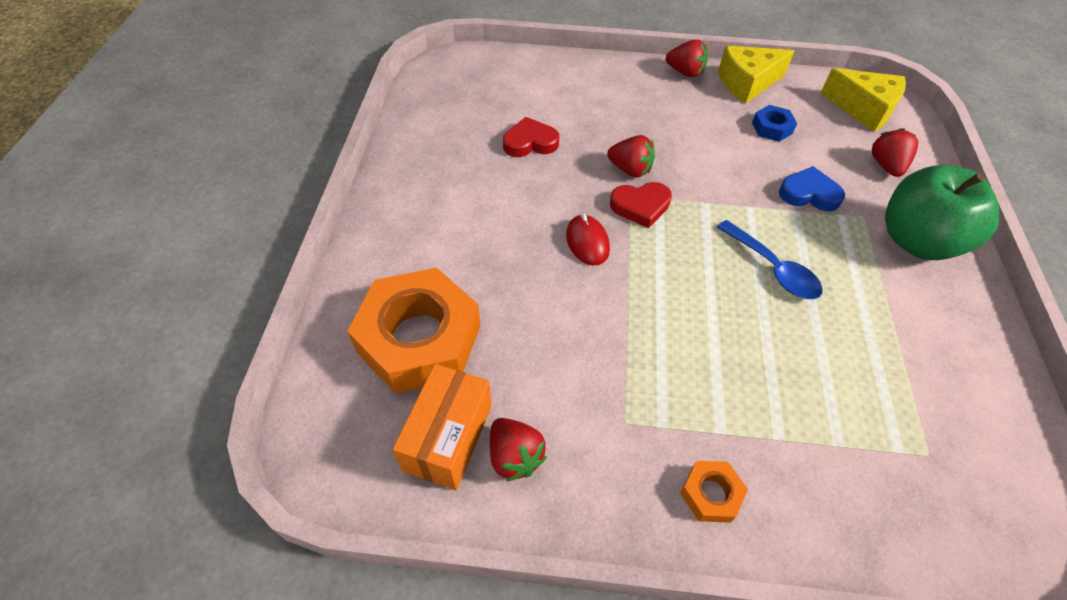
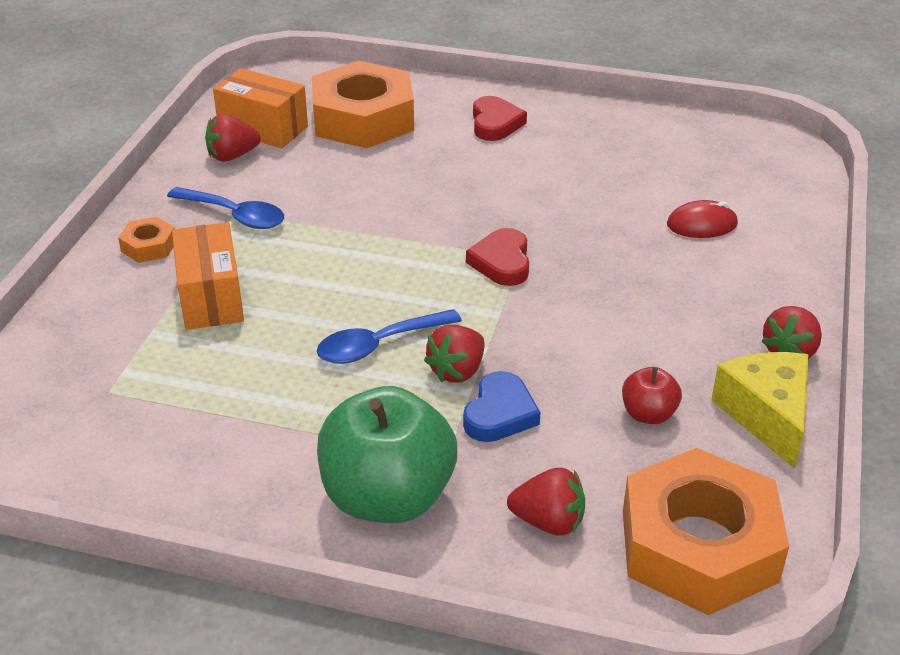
camera: 100 degrees right, 15 degrees down
red heart [503,117,559,157] -> red heart moved to [473,96,527,141]
red mouse [566,214,610,265] -> red mouse moved to [667,200,738,238]
red strawberry [607,135,655,178] -> red strawberry moved to [424,325,484,382]
blue nut [752,105,797,142] -> red apple [622,367,682,424]
yellow cheese [820,68,906,132] -> orange nut [623,448,789,615]
none -> blue spoon [167,187,284,229]
none -> orange box [172,222,244,330]

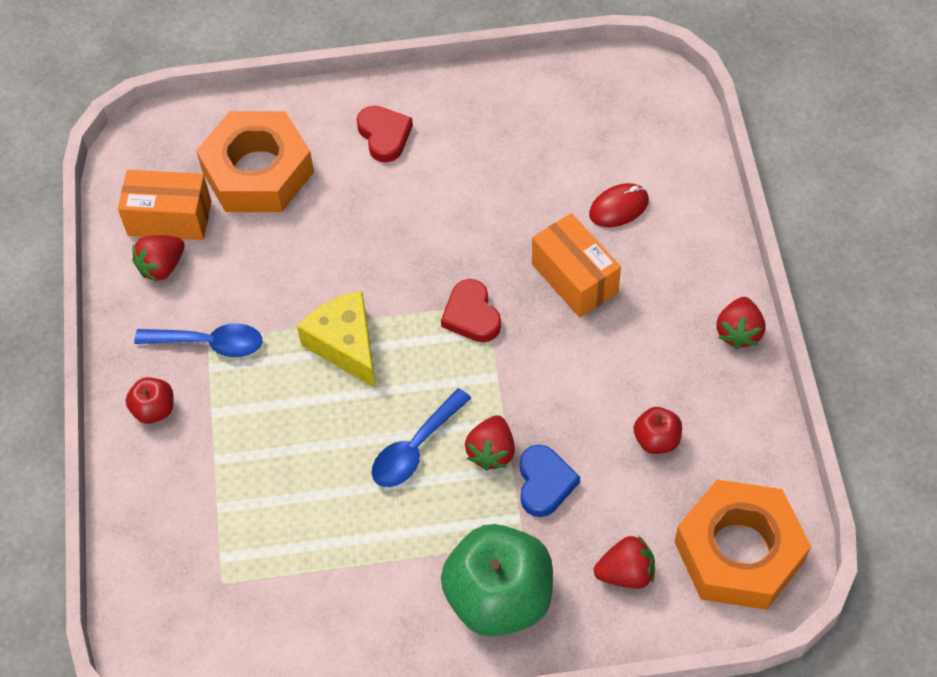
camera: 20 degrees left, 20 degrees up
orange nut [118,217,175,263] -> red apple [126,377,174,424]
orange box [172,222,244,330] -> orange box moved to [532,213,621,318]
yellow cheese [711,352,809,468] -> yellow cheese moved to [297,291,375,388]

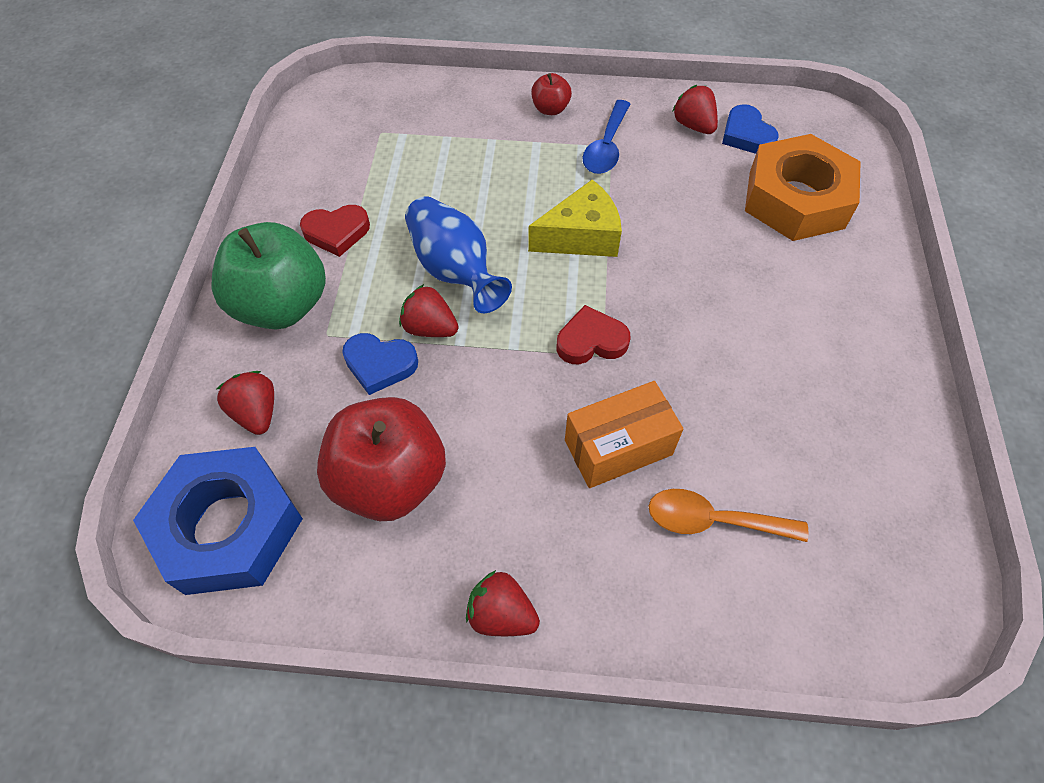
camera: 100 degrees right, 0 degrees up
orange box [118,170,211,240] -> blue heart [722,104,778,154]
red heart [356,106,413,163] -> red heart moved to [300,205,370,257]
blue spoon [372,388,471,487] -> blue vase [405,196,512,313]
red mouse [589,183,649,227] -> orange spoon [648,489,808,542]
red strawberry [594,536,655,589] -> red strawberry turned 150 degrees clockwise [217,371,274,435]
red apple [634,407,682,454] -> red apple [317,397,446,521], size x2.18
orange nut [675,479,811,610] -> blue nut [133,447,303,595]

